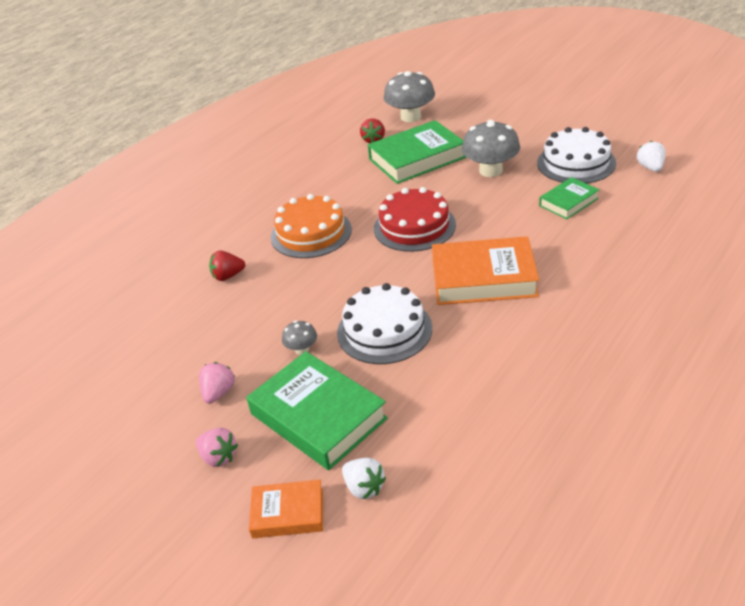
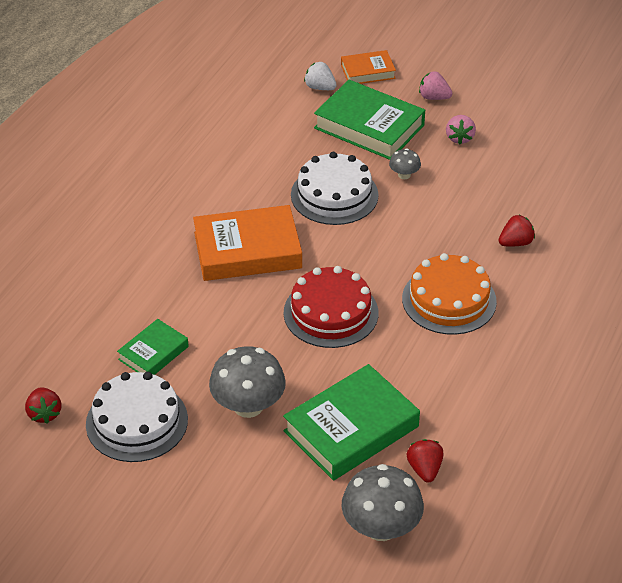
camera: 165 degrees right, 5 degrees up
white strawberry [637,141,666,172] -> red strawberry [25,387,62,424]

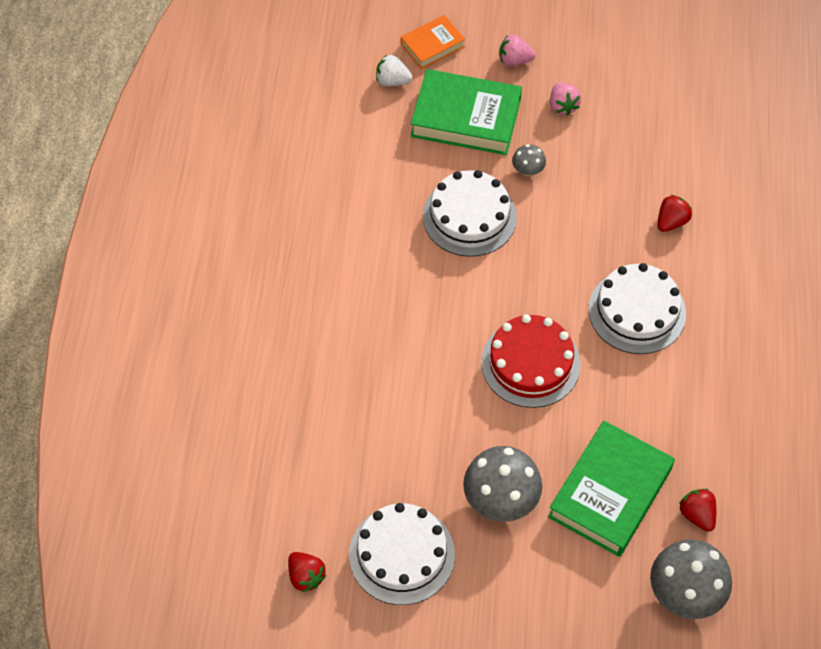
camera: 20 degrees left, 15 degrees up
green book [117,319,189,375] -> none
orange book [193,205,302,281] -> none
orange cake [402,253,497,335] -> white cake [589,263,686,354]

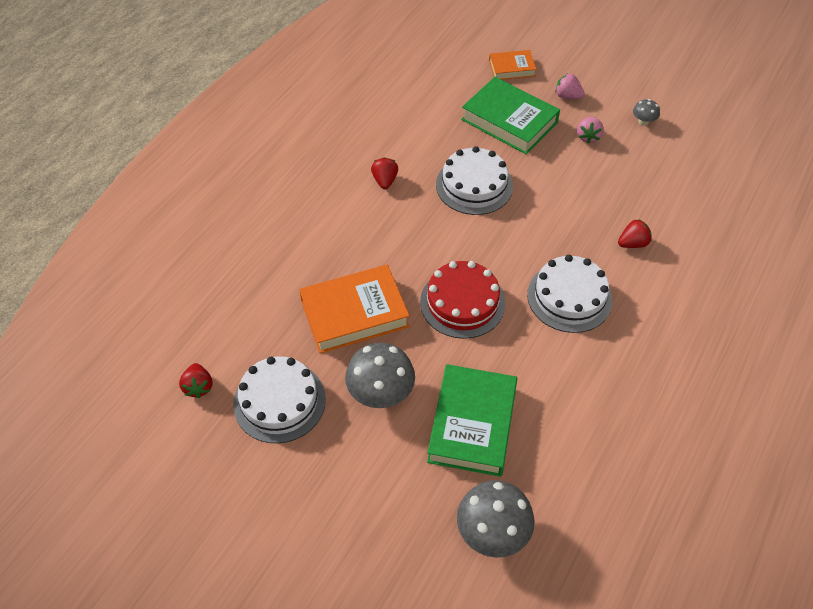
camera: 25 degrees right, 5 degrees down
white strawberry [376,55,413,86] -> none
grey mushroom [512,144,546,176] -> grey mushroom moved to [633,99,660,125]
green book [548,420,675,557] -> green book turned 45 degrees counterclockwise [427,364,517,477]
red strawberry [679,489,716,532] -> red strawberry moved to [371,157,398,189]
none -> orange book [299,265,409,354]

